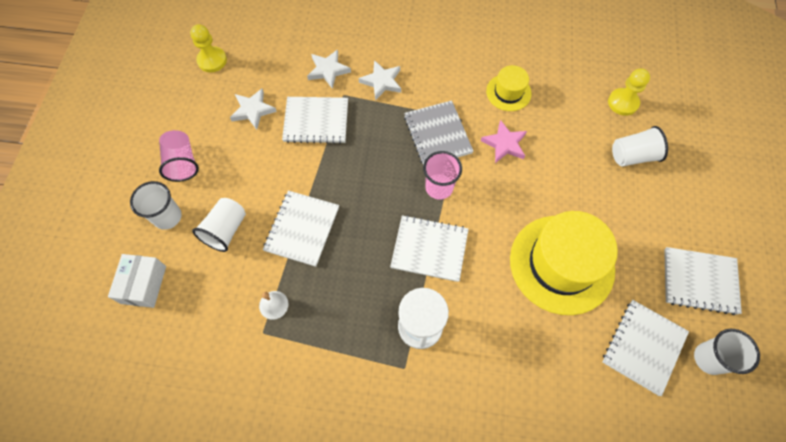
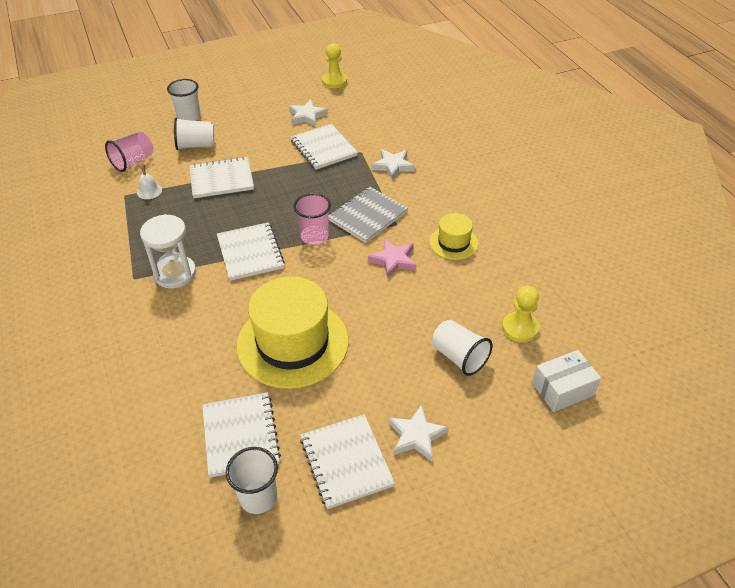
camera: 60 degrees right, 20 degrees down
white box [108,254,166,308] -> white box moved to [532,350,601,412]
pink cup [159,130,199,182] -> pink cup moved to [105,132,153,172]
white star [307,49,351,89] -> white star moved to [388,404,449,461]
white notebook [602,300,689,396] -> white notebook turned 75 degrees clockwise [202,392,281,478]

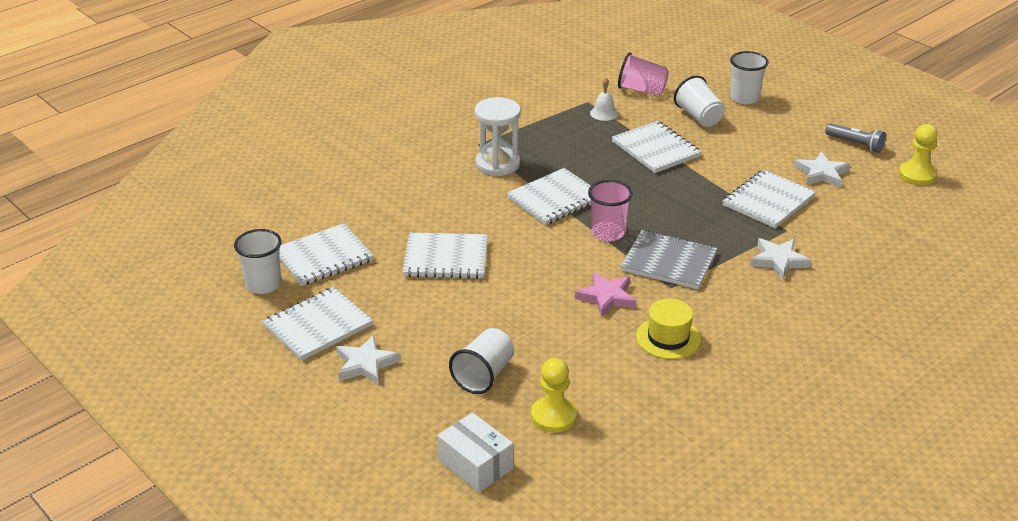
camera: 70 degrees right, 10 degrees down
yellow hat [237,276,349,389] -> white notebook [402,233,488,279]
none -> grey flashlight [825,123,886,153]

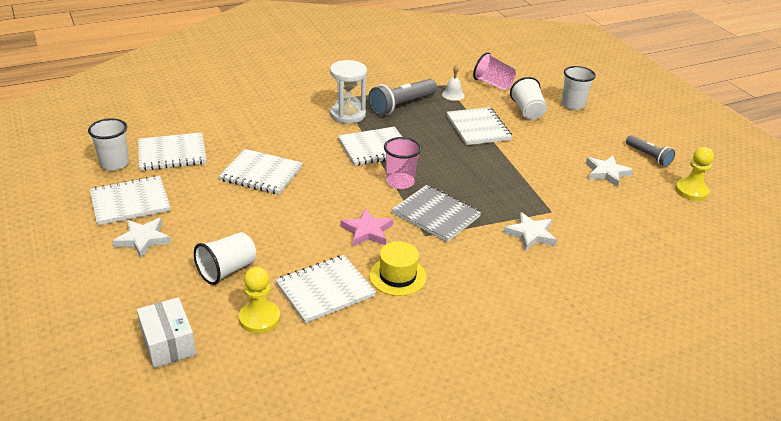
camera: 15 degrees right, 0 degrees up
white notebook [723,169,816,228] -> white notebook moved to [275,255,376,323]
none -> grey flashlight [368,79,437,116]

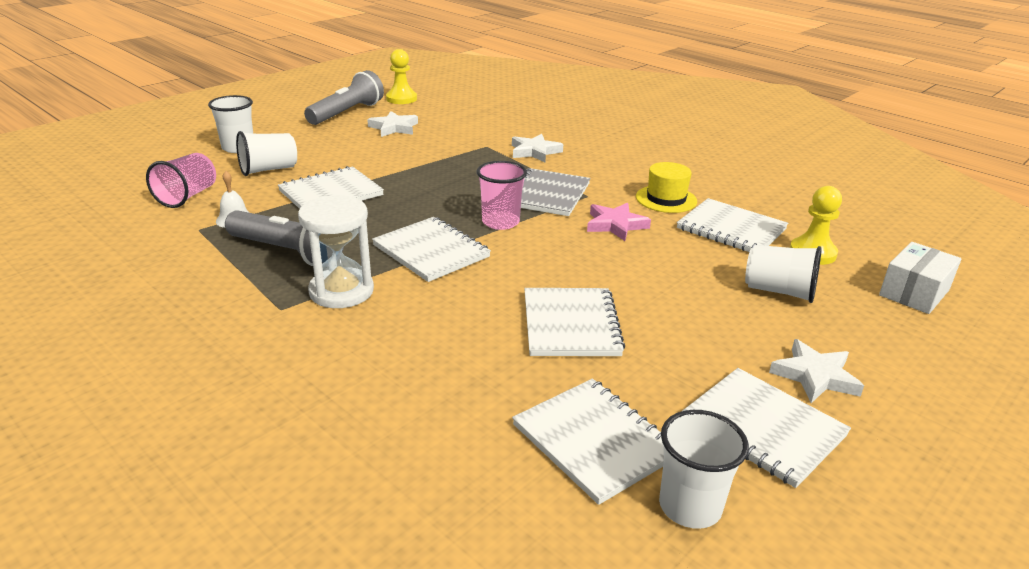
camera: 110 degrees left, 5 degrees down
grey flashlight [626,135,675,167] -> grey flashlight [304,70,384,125], size x1.63

